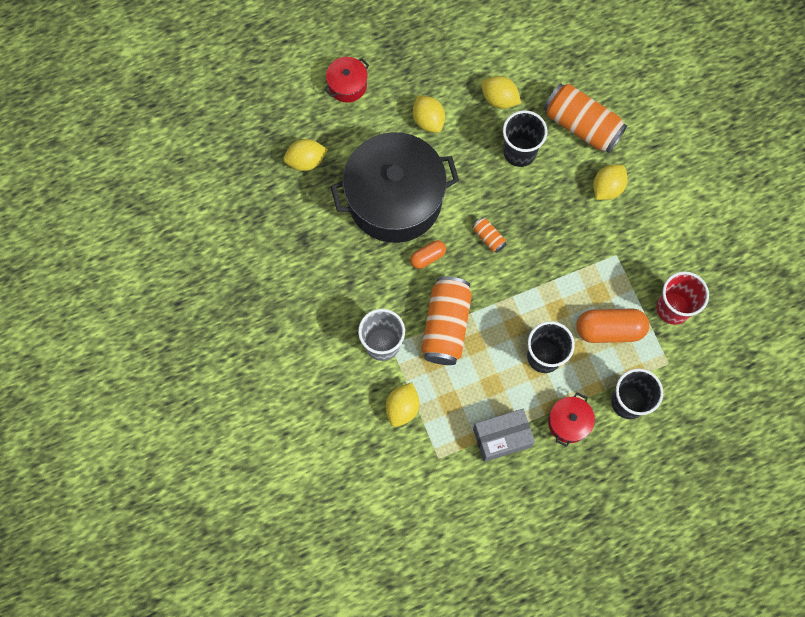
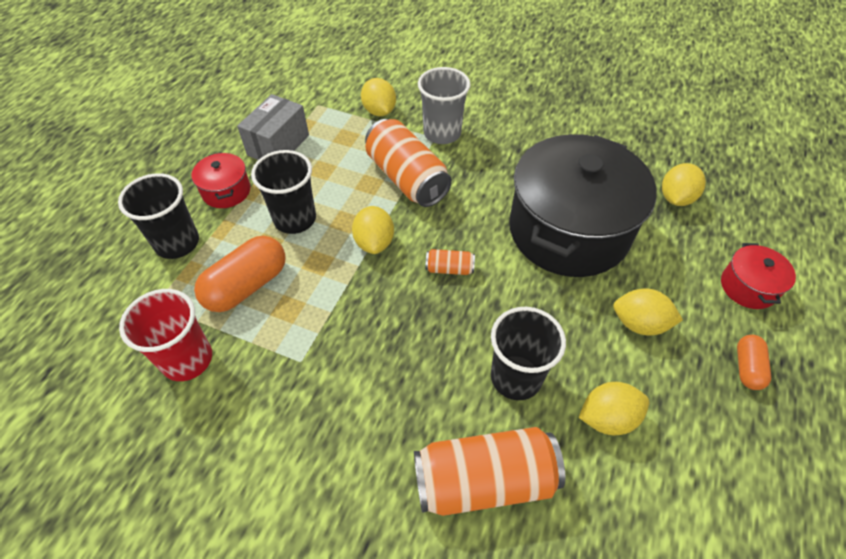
camera: 135 degrees right, 20 degrees down
orange capsule [410,240,446,269] -> orange capsule moved to [737,335,771,390]
yellow lemon [593,164,628,200] -> yellow lemon moved to [352,206,394,254]

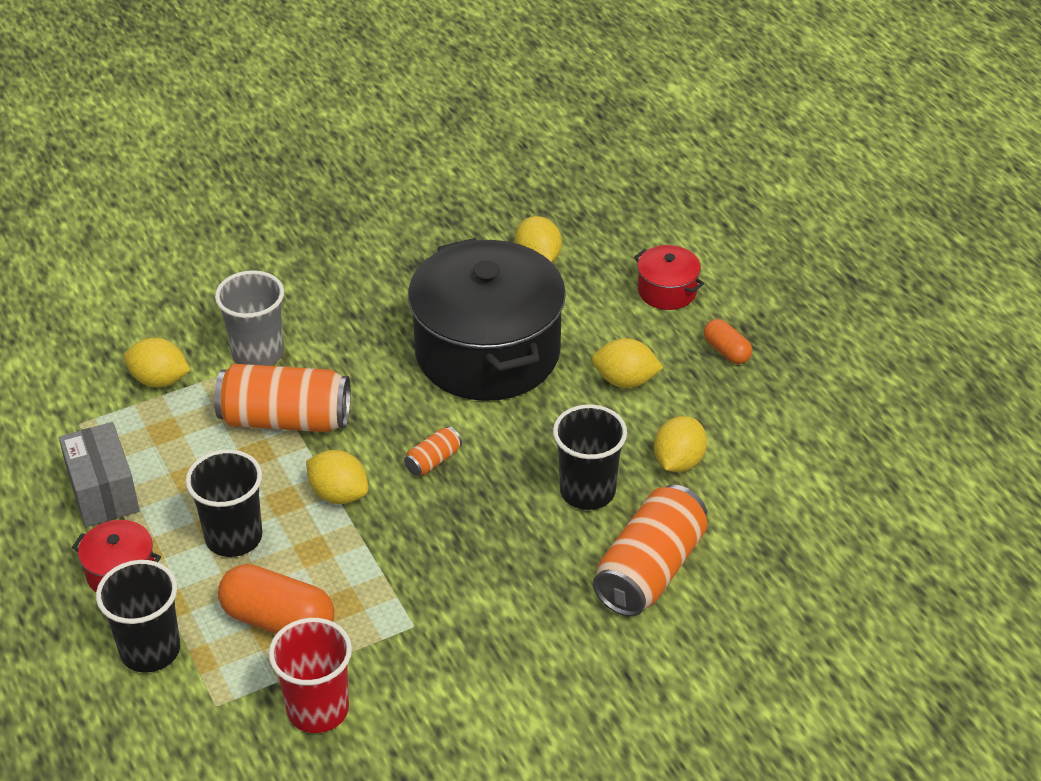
camera: 50 degrees left, 10 degrees down
orange capsule [194,236,286,312] -> orange capsule turned 60 degrees counterclockwise [218,564,334,634]
yellow lemon [613,289,683,335] -> yellow lemon turned 45 degrees clockwise [592,338,663,388]

